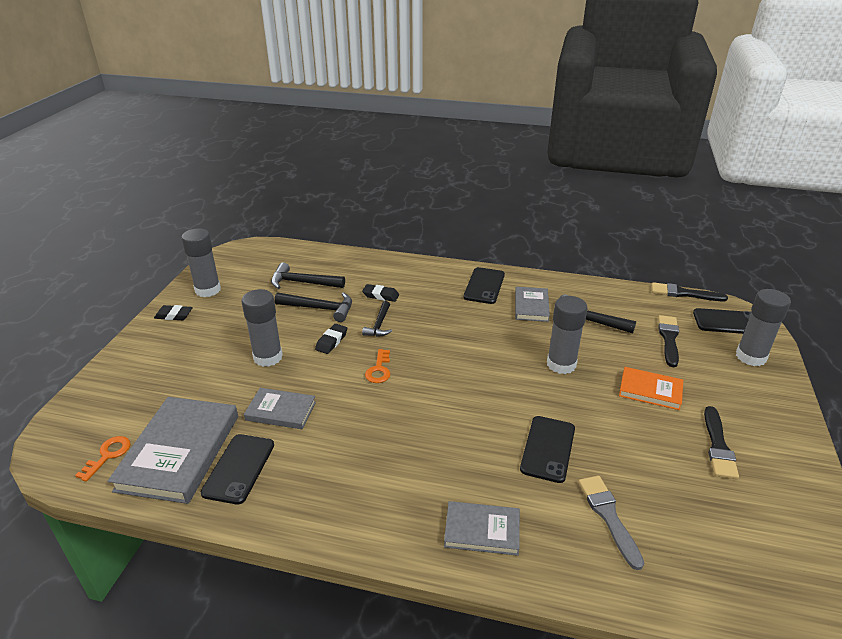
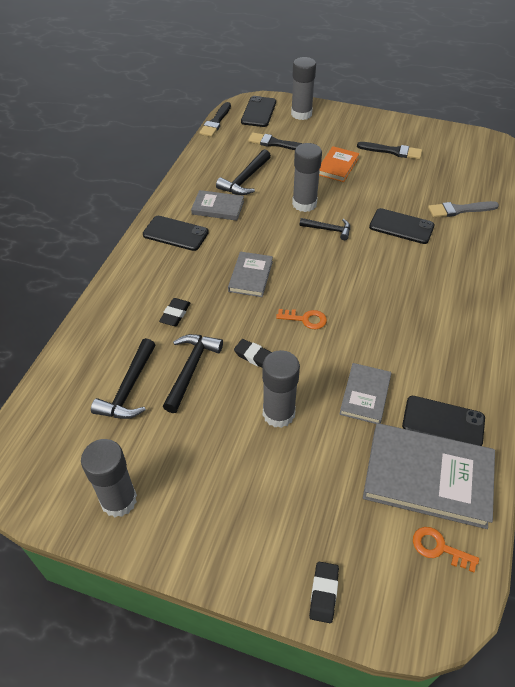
camera: 85 degrees left, 15 degrees up
black eraser [154,305,193,320] -> black eraser moved to [309,562,339,623]
black hammer [362,301,392,337] -> black hammer moved to [299,218,350,240]
grey book [444,501,520,556] -> grey book moved to [228,251,273,297]

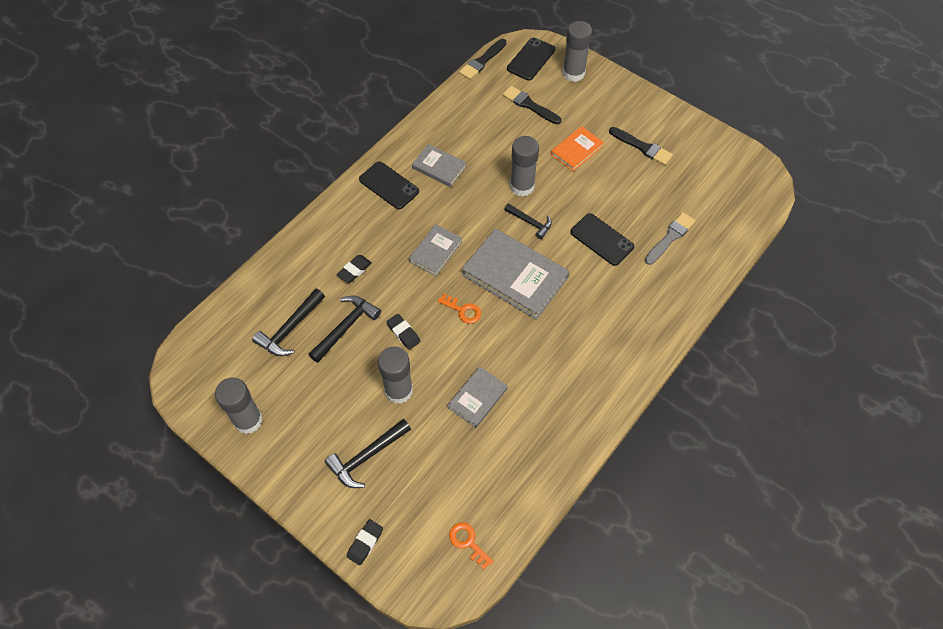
camera: 20 degrees right, 10 degrees up
black hammer [216,149,271,195] -> black hammer moved to [325,419,411,488]
grey book [363,423,495,529] -> grey book moved to [462,229,570,320]
black phone [402,396,485,446] -> none
grey brush [428,201,499,217] -> grey brush turned 120 degrees clockwise [644,212,695,265]

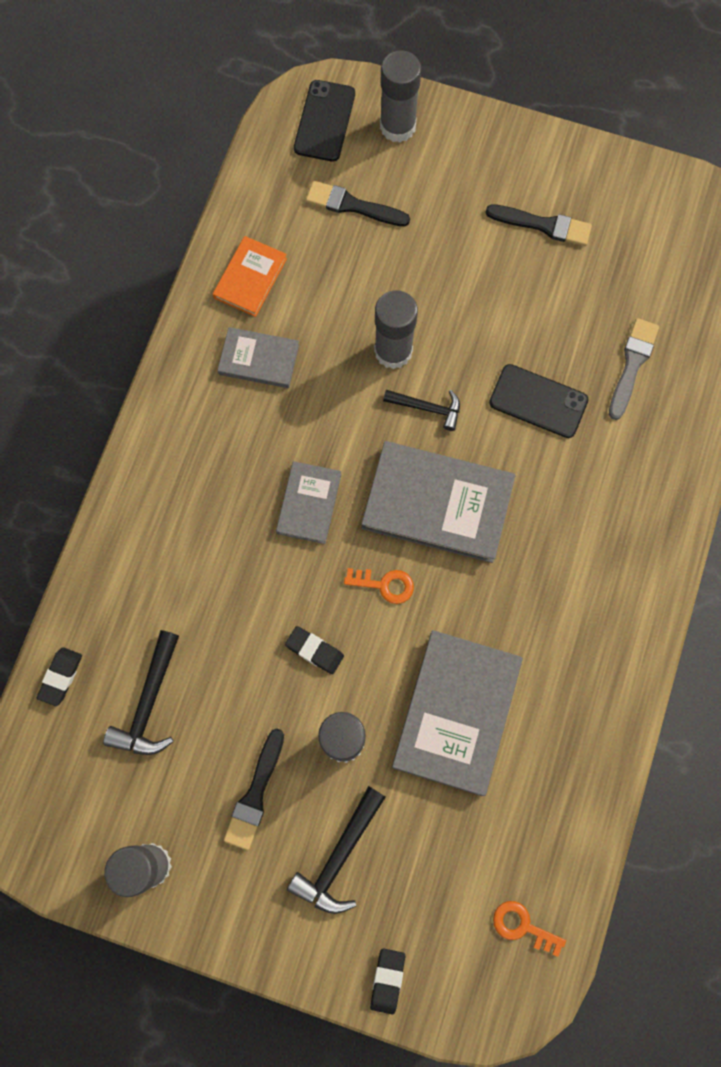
camera: 20 degrees left, 15 degrees up
black hammer [308,296,381,363] -> none
black eraser [337,255,372,283] -> black eraser moved to [37,647,82,706]
black phone [359,161,419,209] -> none
grey book [447,366,508,428] -> grey book [392,630,523,796], size x1.81
black brush [459,39,507,80] -> black brush moved to [224,729,284,850]
orange book [551,126,604,171] -> orange book moved to [213,236,287,317]

